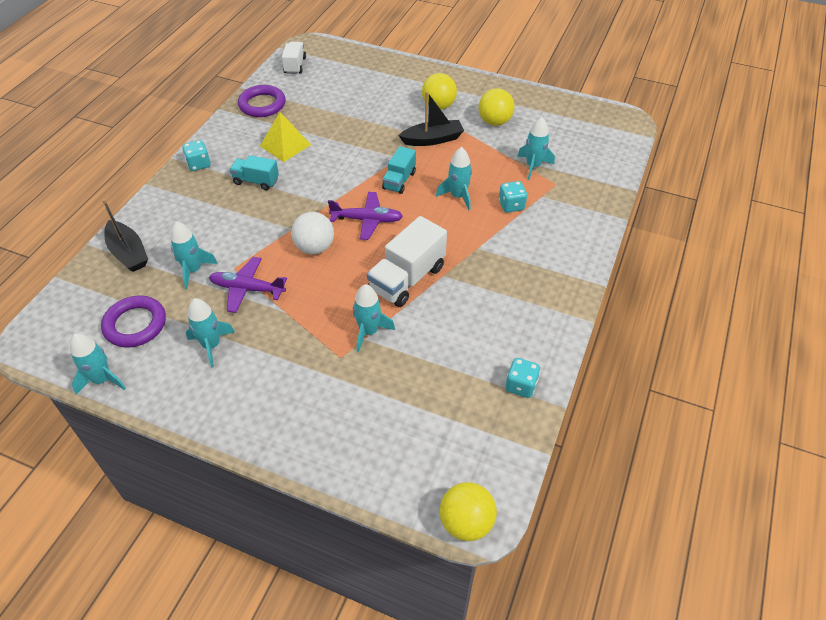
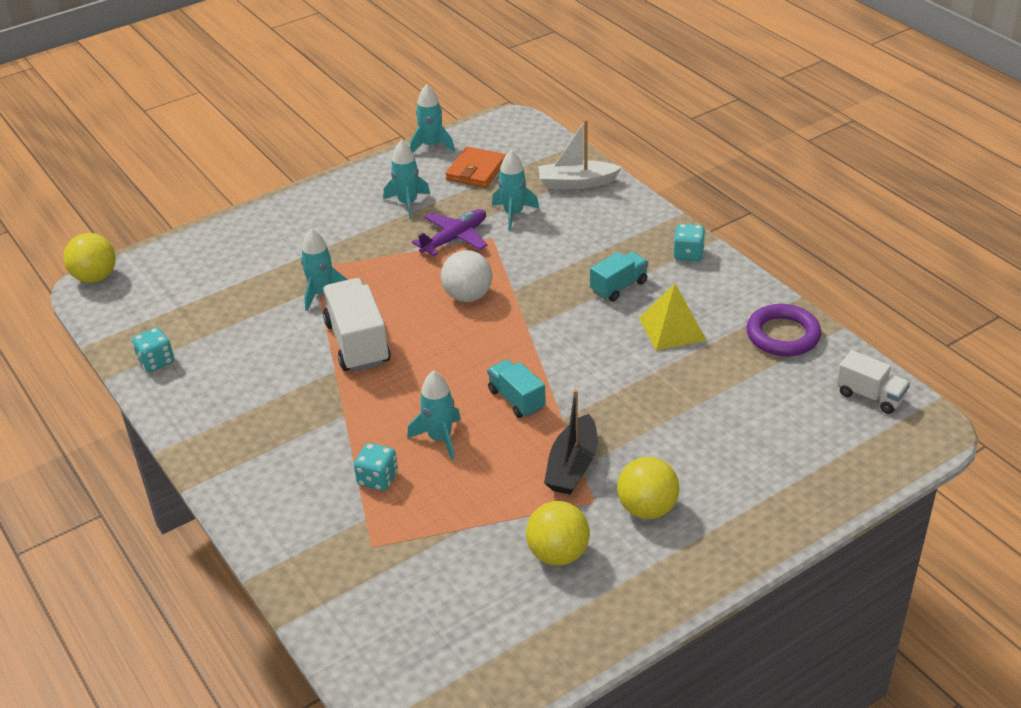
camera: 125 degrees right, 10 degrees down
purple ring [101,296,166,347] -> orange wallet [445,146,506,188]
black boat [102,199,148,272] -> white boat [538,119,622,189]
purple plane [328,192,403,240] -> none
turquoise rocket [517,117,555,180] -> none

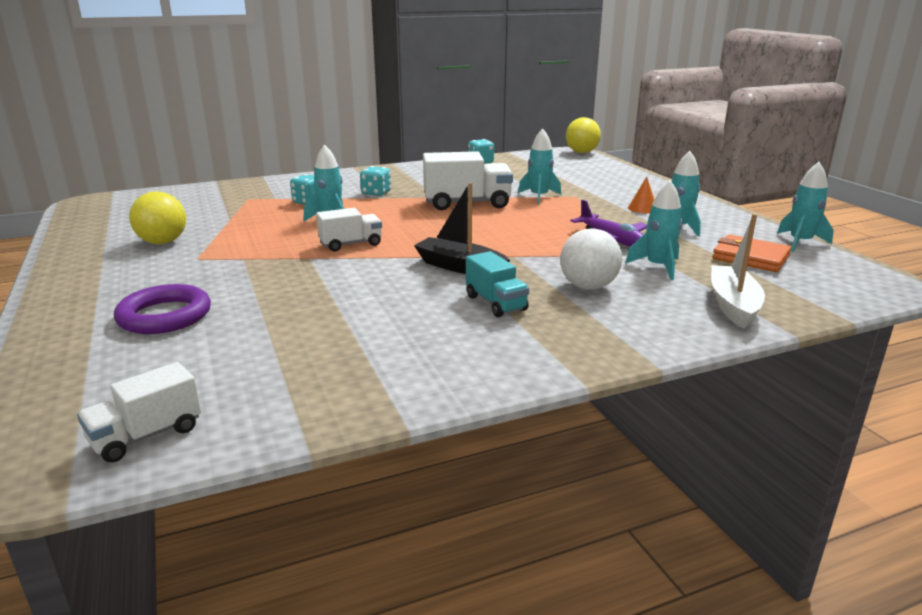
camera: 100 degrees right, 15 degrees down
white ball [441,250,492,302] -> white ball moved to [560,228,622,290]
turquoise truck [487,359,546,418] -> white truck [316,208,382,252]
black boat [544,390,598,495] -> black boat moved to [414,182,510,274]
yellow ball [617,457,680,519] -> none
yellow pyramid [639,283,707,351] -> none
turquoise dice [674,224,705,261] -> turquoise dice moved to [360,166,391,196]
purple ring [746,304,821,356] -> purple ring moved to [114,284,211,334]
none -> orange cone [628,177,655,213]

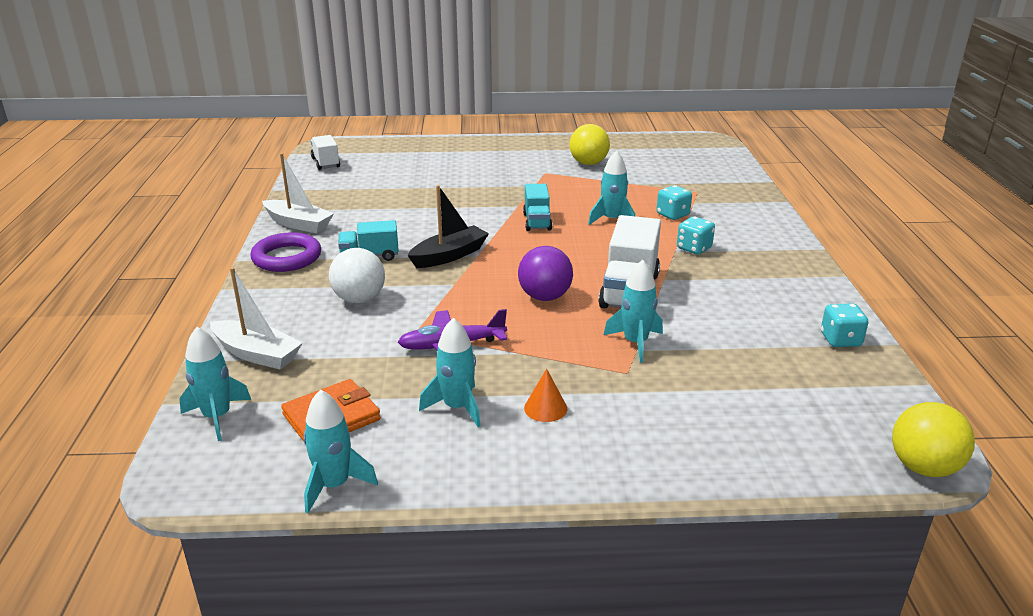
camera: 110 degrees right, 5 degrees up
purple ring [114,284,211,334] -> purple ring moved to [250,232,321,272]
white truck [316,208,382,252] -> turquoise truck [523,184,552,231]
turquoise rocket [625,180,683,280] -> turquoise rocket moved to [179,327,251,441]
none -> white boat [262,153,334,233]
none -> purple ball [518,246,573,301]

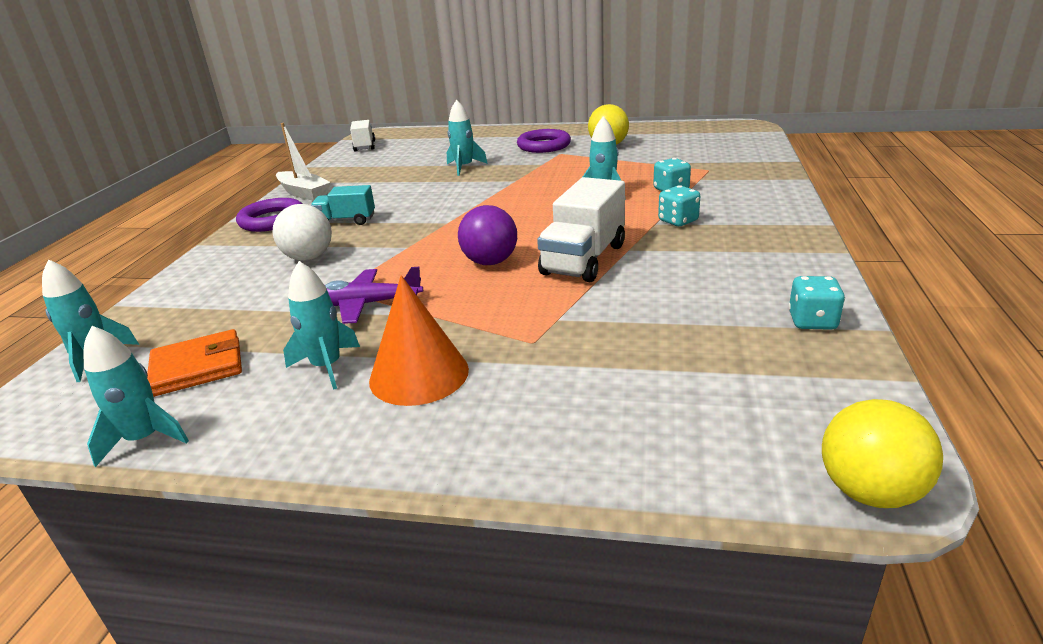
camera: 15 degrees right, 0 degrees up
white boat [210,267,302,369] -> none
black boat [407,185,489,268] -> none
turquoise truck [523,184,552,231] -> none
orange cone [524,369,567,422] -> orange cone [369,275,469,406], size x1.99
turquoise rocket [604,260,663,363] -> turquoise rocket moved to [447,100,488,176]
none -> purple ring [517,129,571,153]

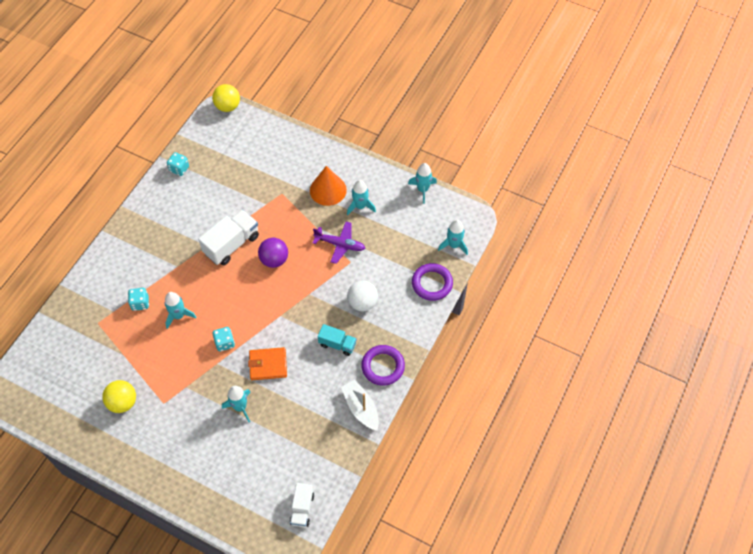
camera: 165 degrees left, 30 degrees up
orange wallet [147,329,242,397] -> orange wallet moved to [248,347,287,380]
purple ring [517,129,571,153] -> purple ring moved to [412,263,453,301]
turquoise dice [658,185,700,226] -> turquoise dice moved to [213,327,235,352]

